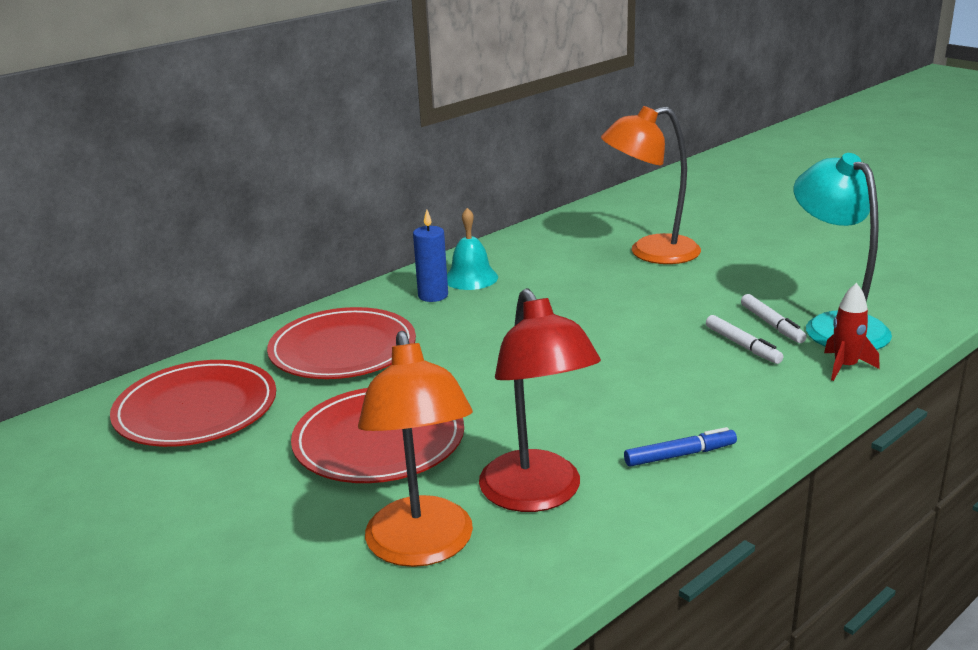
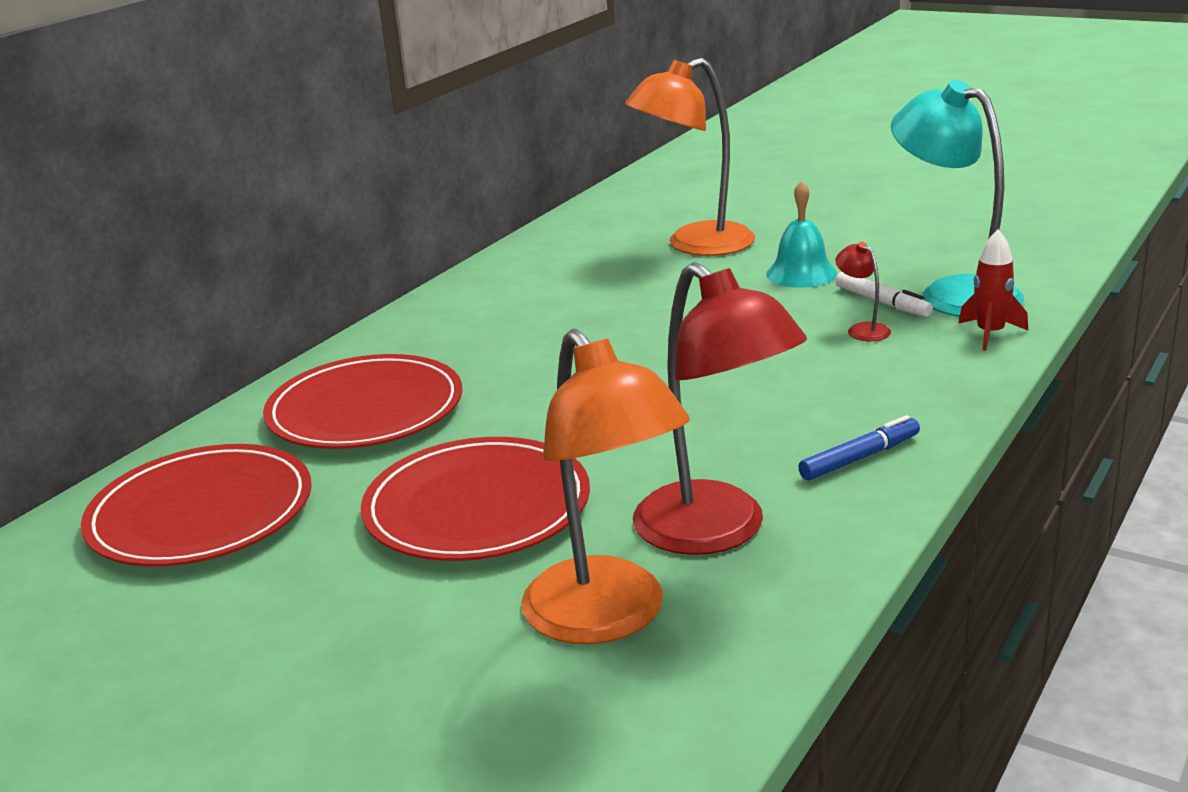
camera: 15 degrees left, 0 degrees up
blue candle [413,209,448,302] -> none
turquoise bell [447,208,498,290] -> turquoise bell moved to [766,181,837,288]
white marker [706,315,783,364] -> red lamp [835,242,891,341]

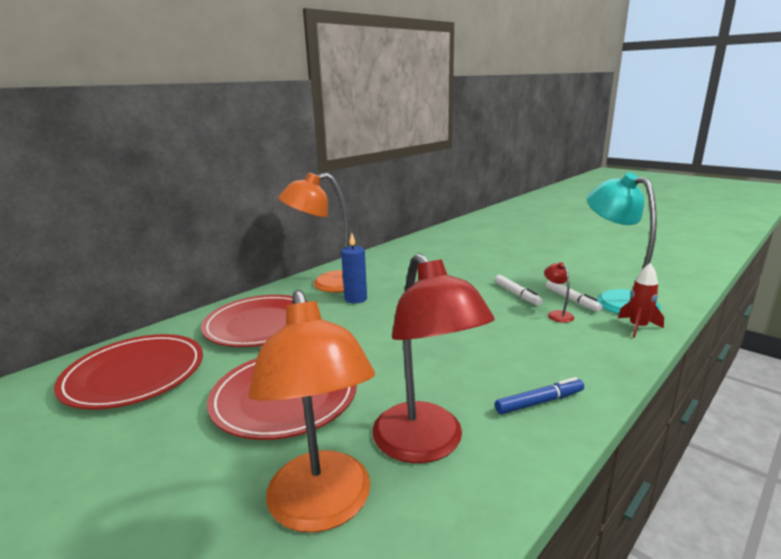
camera: 10 degrees right, 5 degrees down
orange lamp [625,58,755,256] -> orange lamp moved to [278,173,349,292]
turquoise bell [766,181,837,288] -> none
none -> blue candle [341,233,367,303]
none -> white marker [495,275,542,305]

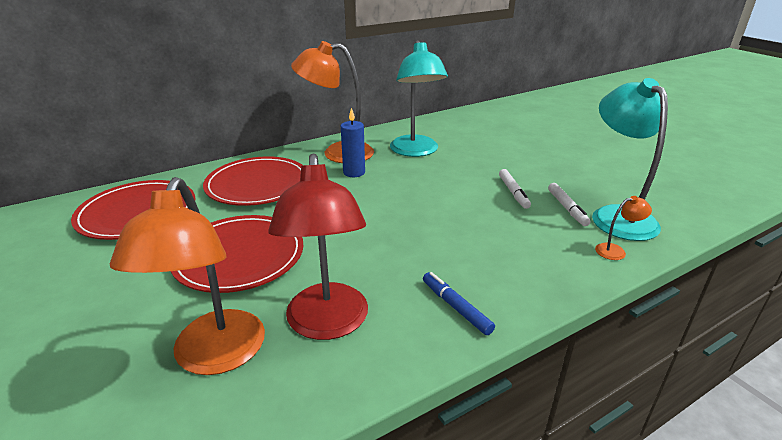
camera: 15 degrees right, 10 degrees up
blue marker [495,377,584,414] -> blue marker turned 120 degrees counterclockwise [423,272,495,335]
red lamp [544,262,574,323] -> none
red rocket [618,263,664,338] -> orange lamp [595,196,652,260]
none -> turquoise lamp [390,40,448,157]

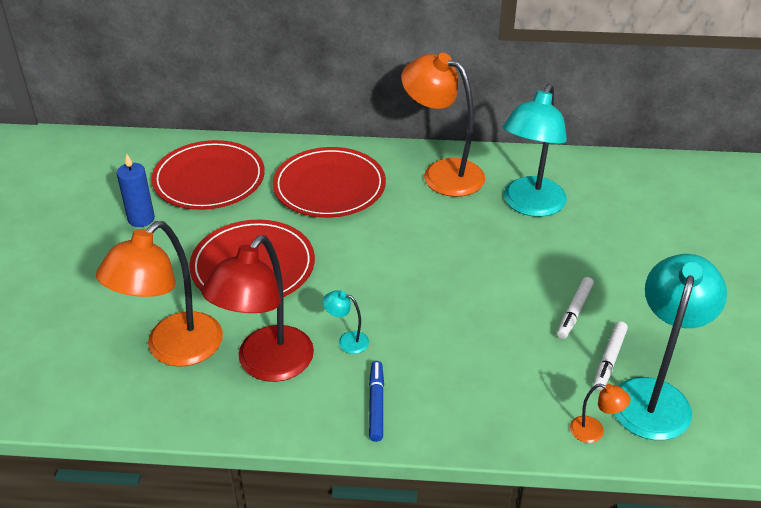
camera: 35 degrees right, 10 degrees up
blue candle [341,108,365,177] -> blue candle moved to [117,154,155,227]
none -> turquoise lamp [323,290,369,354]

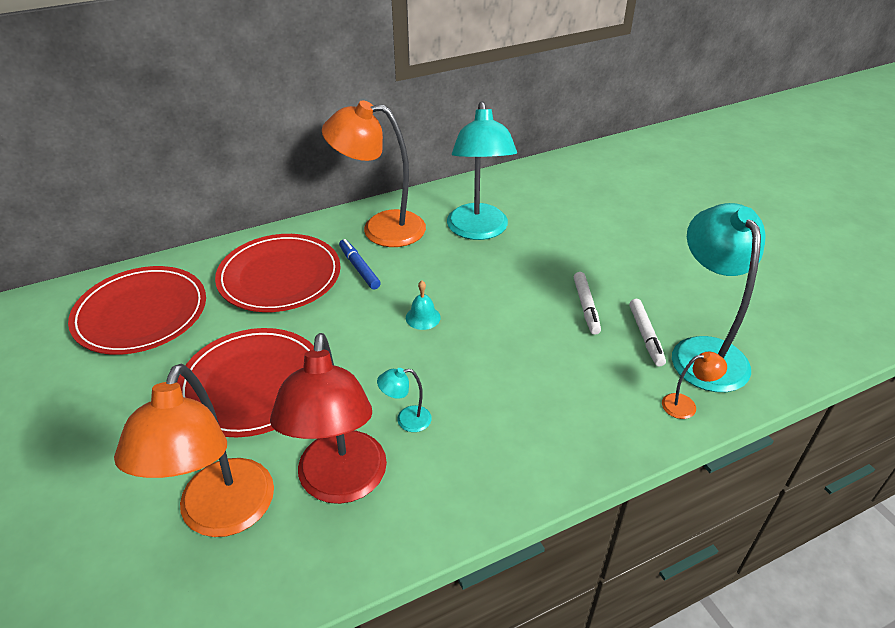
camera: 30 degrees left, 0 degrees up
blue candle [117,154,155,227] -> none
blue marker [369,361,384,442] -> blue marker moved to [339,239,381,289]
none -> turquoise bell [406,281,441,330]

